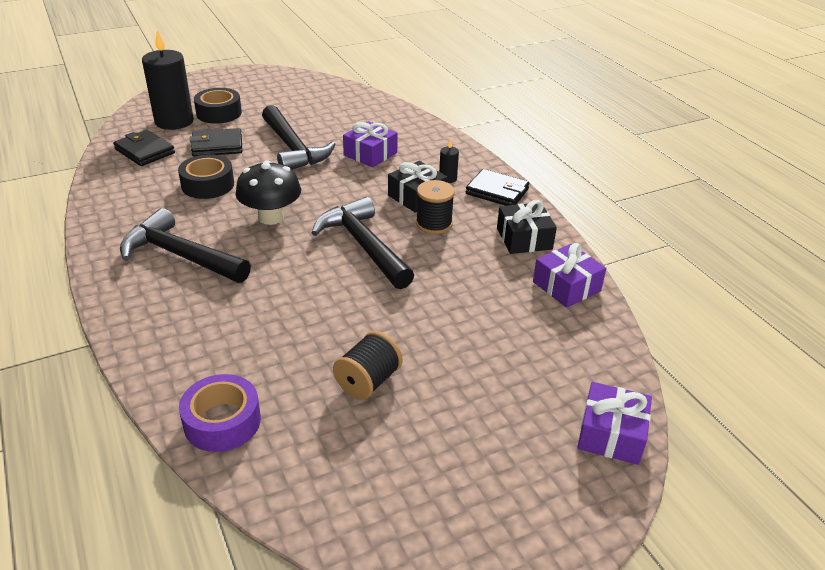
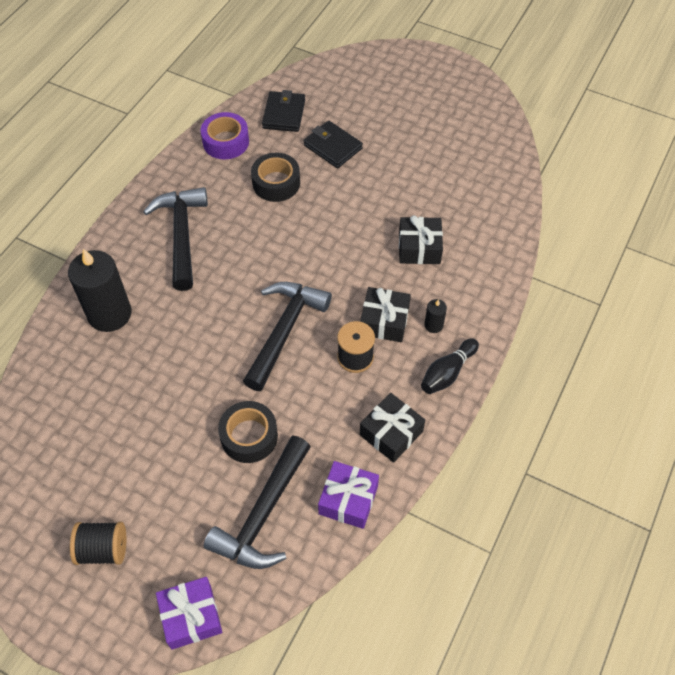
camera: 55 degrees right, 20 degrees up
black candle [142,29,194,130] -> black candle moved to [68,249,132,332]
purple tape [179,374,261,452] -> purple tape moved to [201,112,249,159]
black tape [194,88,242,124] -> black tape moved to [218,401,278,463]
black mushroom [235,160,301,225] -> none
black hammer [262,105,336,170] -> black hammer moved to [204,436,311,569]
black spool [333,331,402,400] -> black spool moved to [70,522,126,565]
purple gift [343,121,398,168] -> black gift [399,215,443,264]
black wallet [466,169,529,206] -> black bowling pin [421,338,479,394]

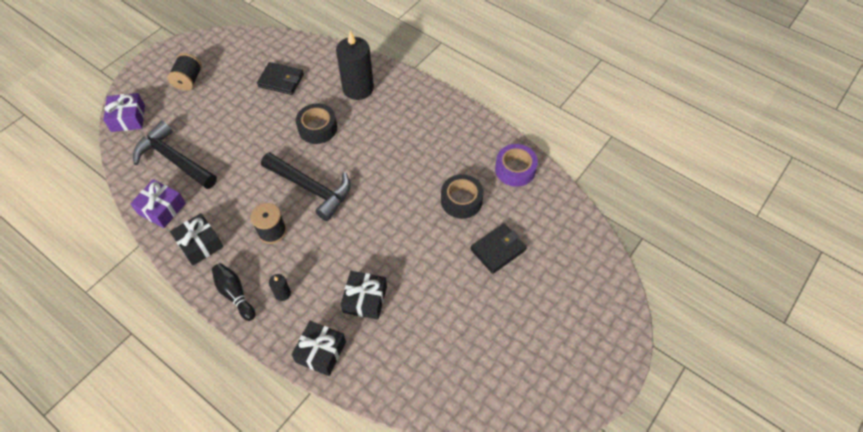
camera: 100 degrees right, 0 degrees up
black hammer [143,187,208,291] -> none
black tape [218,401,278,463] -> black tape moved to [296,104,337,144]
black wallet [262,90,305,132] -> black wallet moved to [257,62,304,95]
black gift [360,287,411,342] -> black gift moved to [292,321,346,376]

